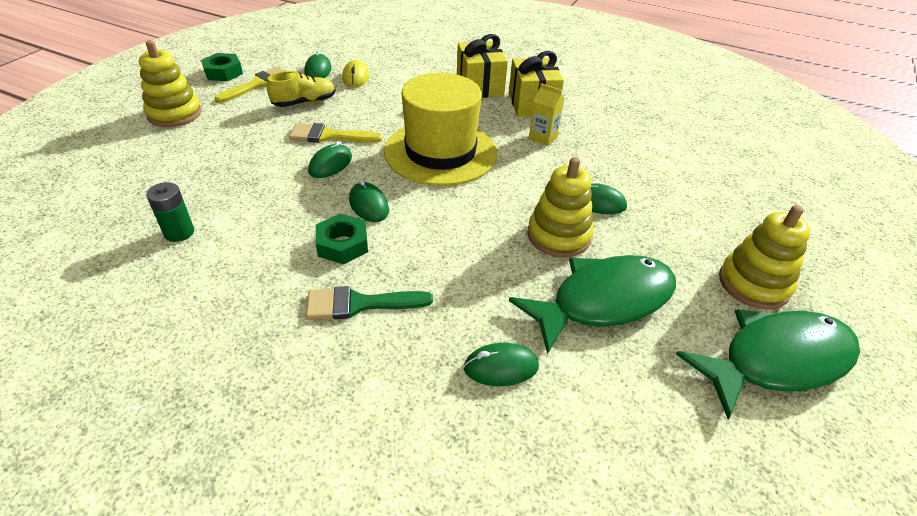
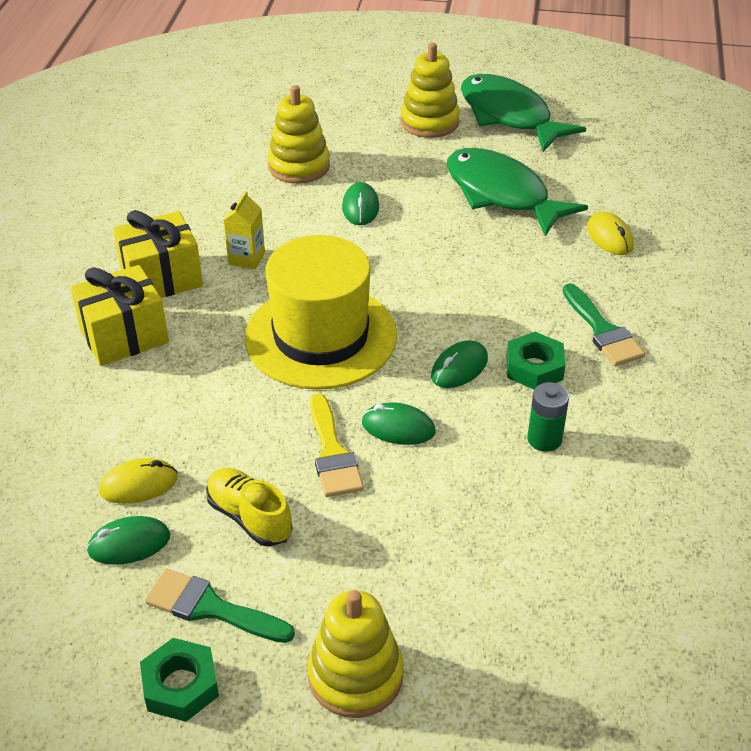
camera: 105 degrees left, 0 degrees up
green battery [146,182,194,242] -> green battery moved to [527,382,569,452]
yellow brush [215,67,284,103] -> green brush [145,568,295,643]
green mouse [463,343,539,386] -> yellow mouse [587,212,634,255]
yellow stacking toy [527,157,593,258] -> yellow stacking toy moved to [268,85,330,184]

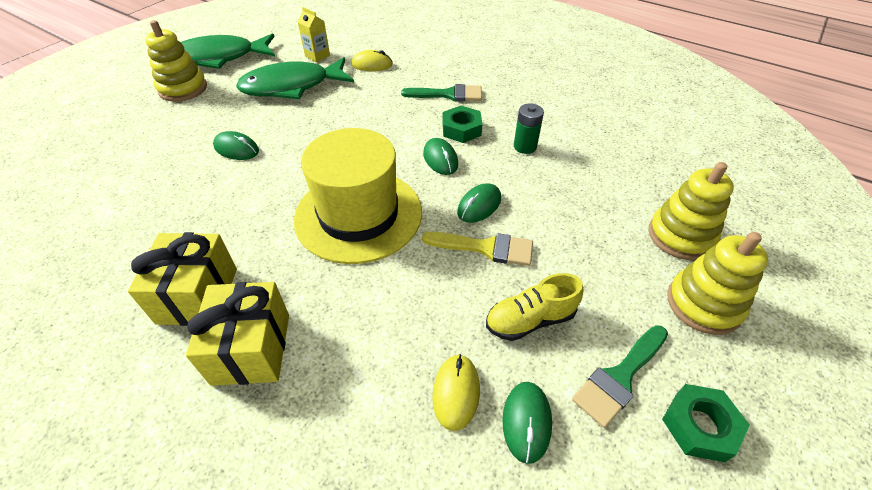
camera: 65 degrees left, 5 degrees up
yellow carton [223,191,265,270] -> yellow carton moved to [298,7,330,62]
yellow stacking toy [268,85,330,184] -> yellow stacking toy moved to [649,162,734,260]

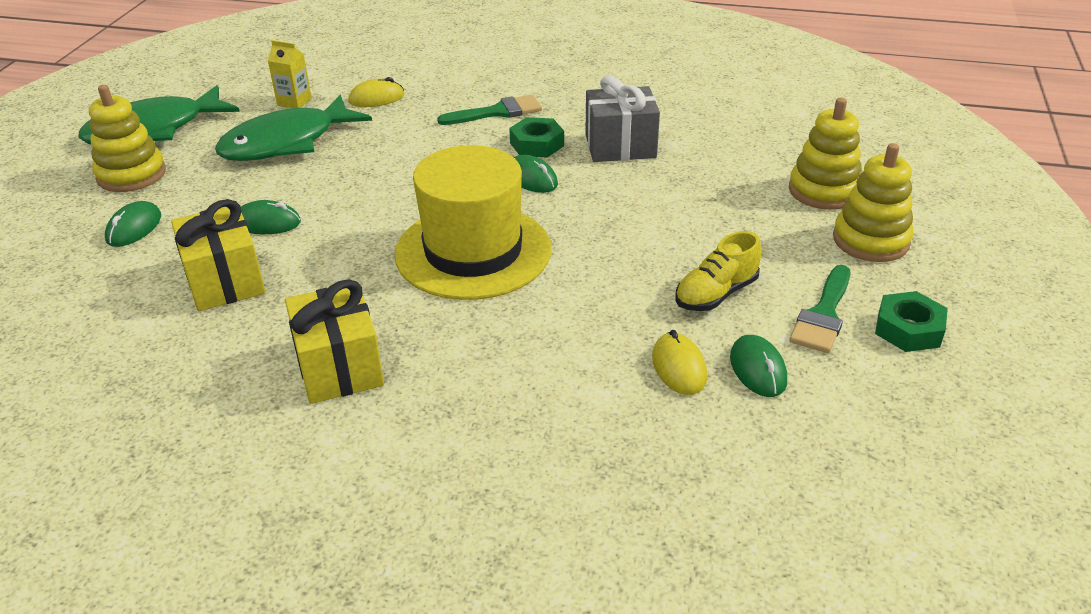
camera: 20 degrees left, 10 degrees down
yellow gift [186,282,289,386] -> yellow gift moved to [171,199,265,311]
yellow brush [422,232,533,266] -> none
green mouse [457,183,501,223] -> green mouse moved to [105,201,161,247]
green battery [514,103,544,154] -> grey gift [585,75,660,162]

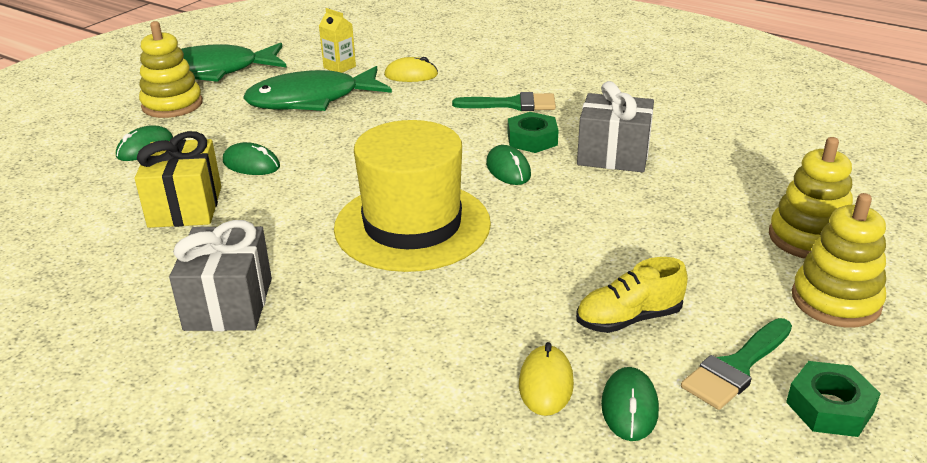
camera: 20 degrees right, 5 degrees down
yellow gift [285,279,384,404] -> grey gift [169,220,272,331]

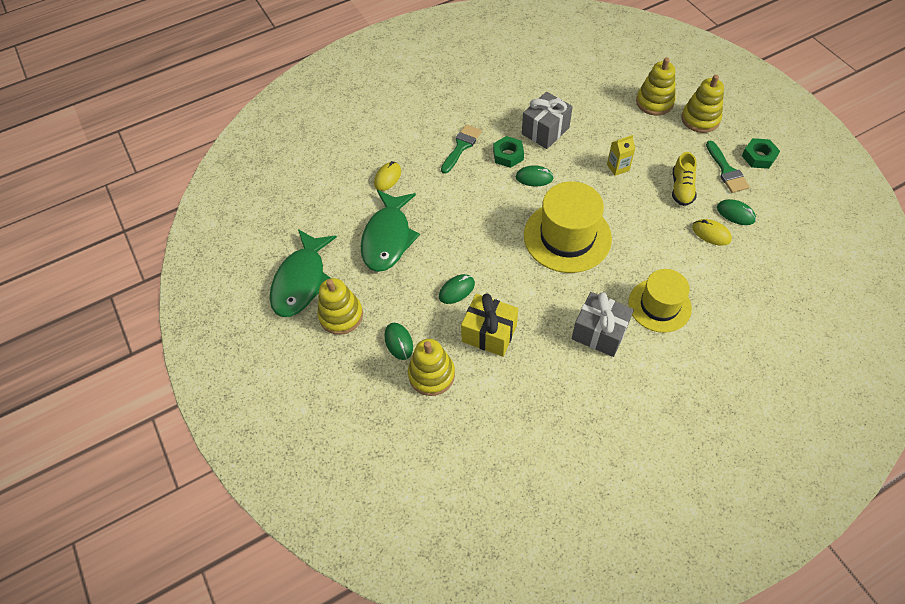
camera: 60 degrees left, 25 degrees up
yellow carton [319,8,356,73] -> yellow carton moved to [607,135,636,176]
none -> yellow stacking toy [408,339,455,396]
none -> yellow hat [629,269,692,333]

